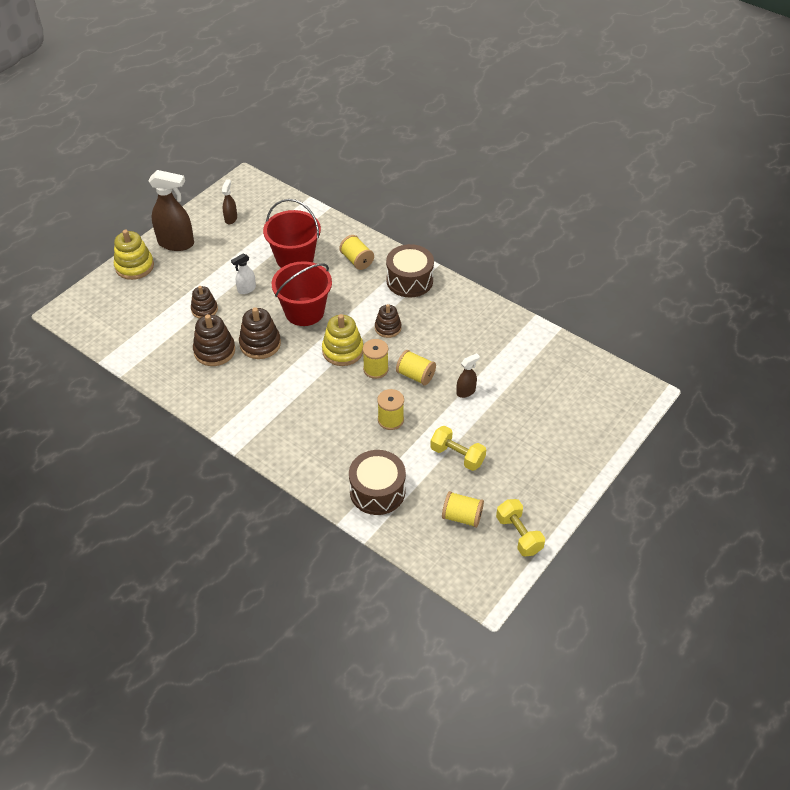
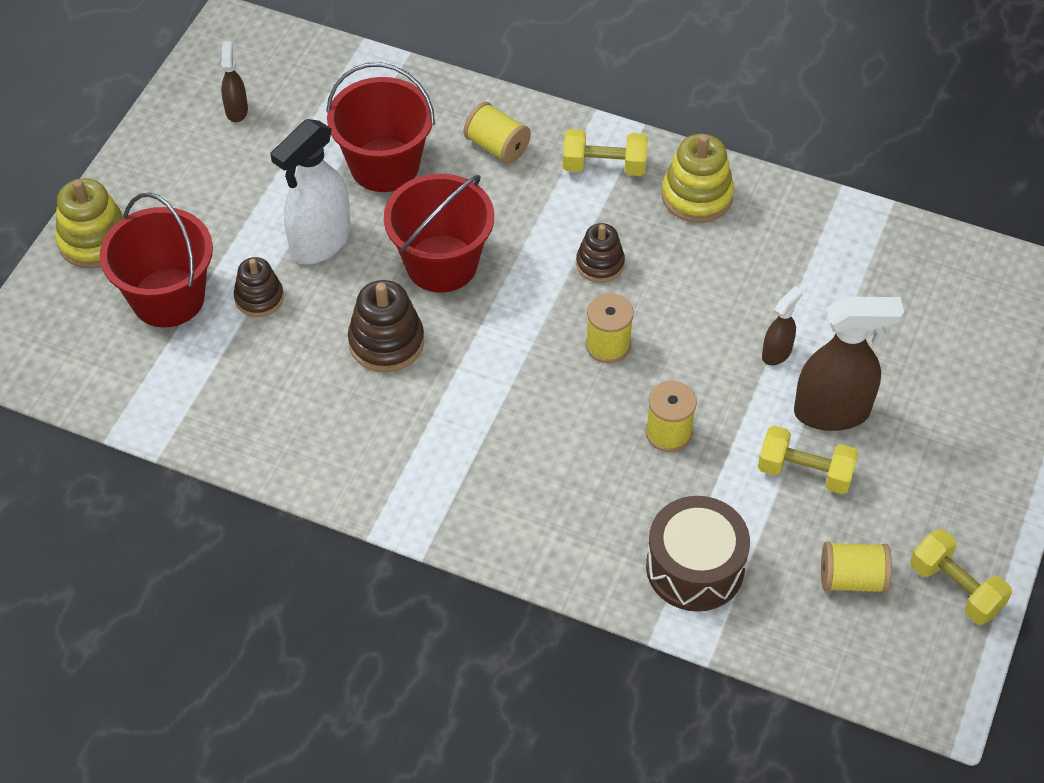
camera: 15 degrees left, 5 degrees up
brown spray bottle [148,170,194,251] -> brown spray bottle moved to [794,296,904,431]
brown stacking toy [193,314,235,366] -> none
white spray bottle [231,254,256,294] -> white spray bottle [271,119,351,264], size x1.98
yellow stacking toy [322,314,363,366] -> yellow stacking toy moved to [662,134,734,223]
brown drum [386,244,434,298] -> yellow dumbbell [563,129,648,176]
yellow spool [396,350,436,385] -> none
none -> red bucket [100,192,213,327]

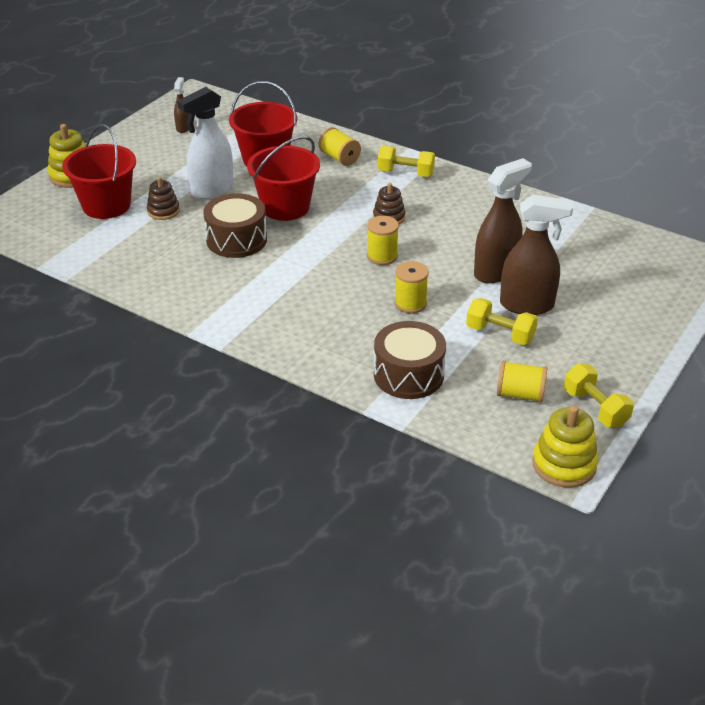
camera: 10 degrees right, 15 degrees down
brown stacking toy [348,280,424,373] -> brown drum [203,193,267,258]
yellow stacking toy [662,134,734,223] -> yellow stacking toy moved to [532,406,598,488]
brown spray bottle [762,286,803,366] -> brown spray bottle [474,158,532,283], size x1.98

